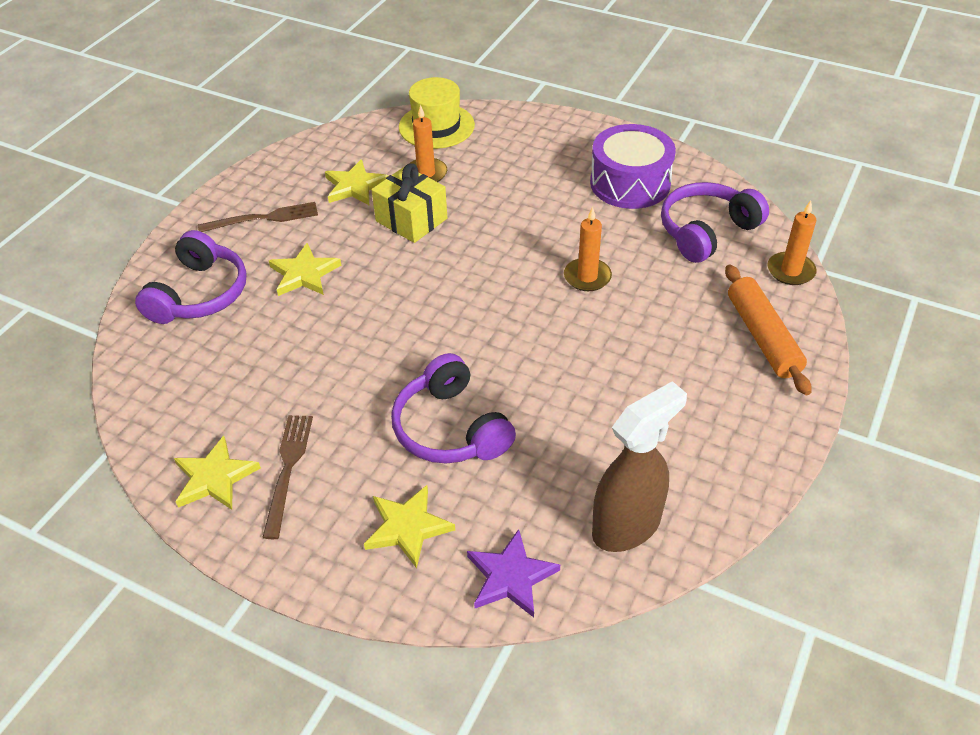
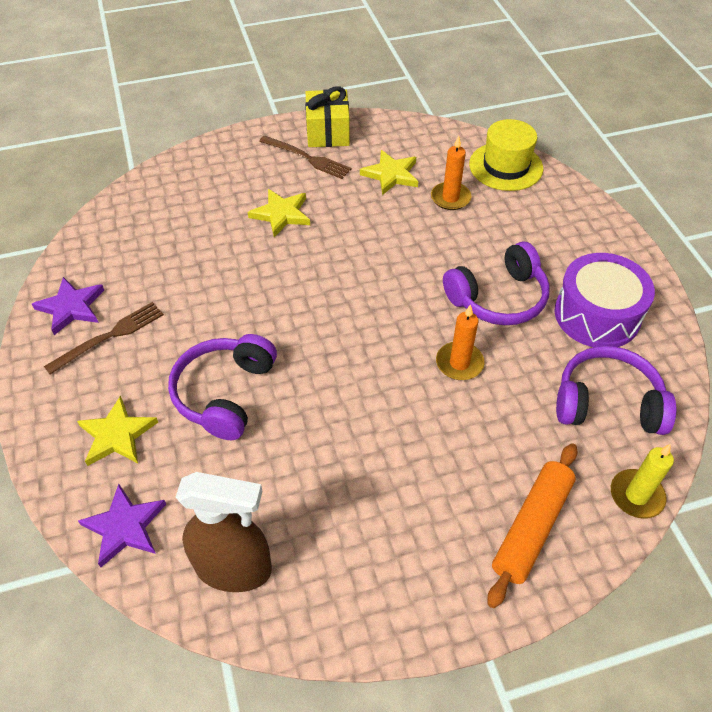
camera: 45 degrees right, 5 degrees up
purple headphones [135,230,247,324] -> purple headphones moved to [443,241,550,325]
yellow star [174,436,261,510] -> purple star [32,277,104,335]
yellow gift [371,163,447,243] -> yellow gift moved to [305,87,350,147]
orange candle [768,200,817,285] -> yellow candle [611,444,674,519]

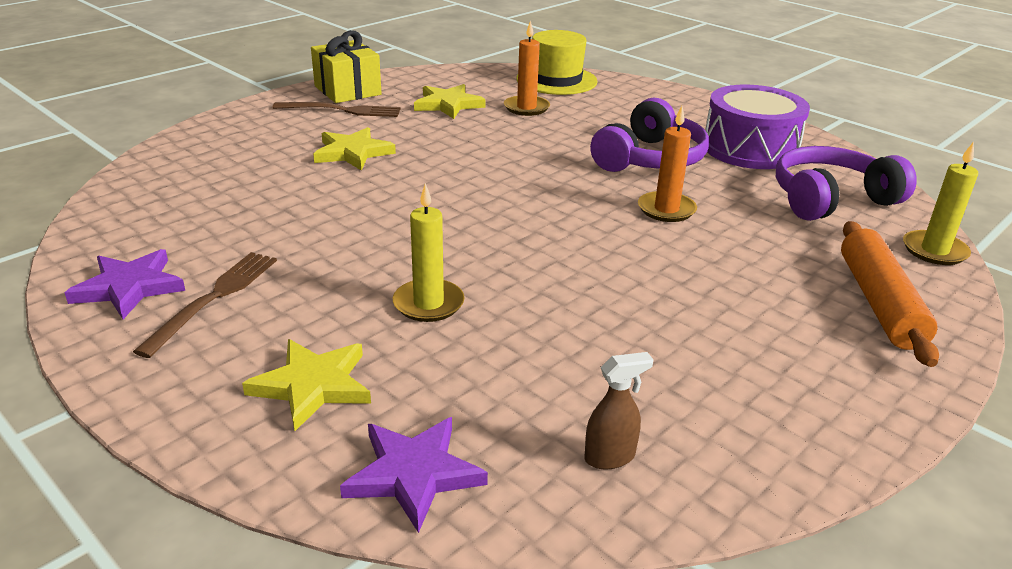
camera: 30 degrees left, 20 degrees down
purple headphones [168,334,277,440] -> yellow candle [393,183,464,322]
brown spray bottle [176,472,272,592] -> brown spray bottle [584,352,654,470], size x0.45

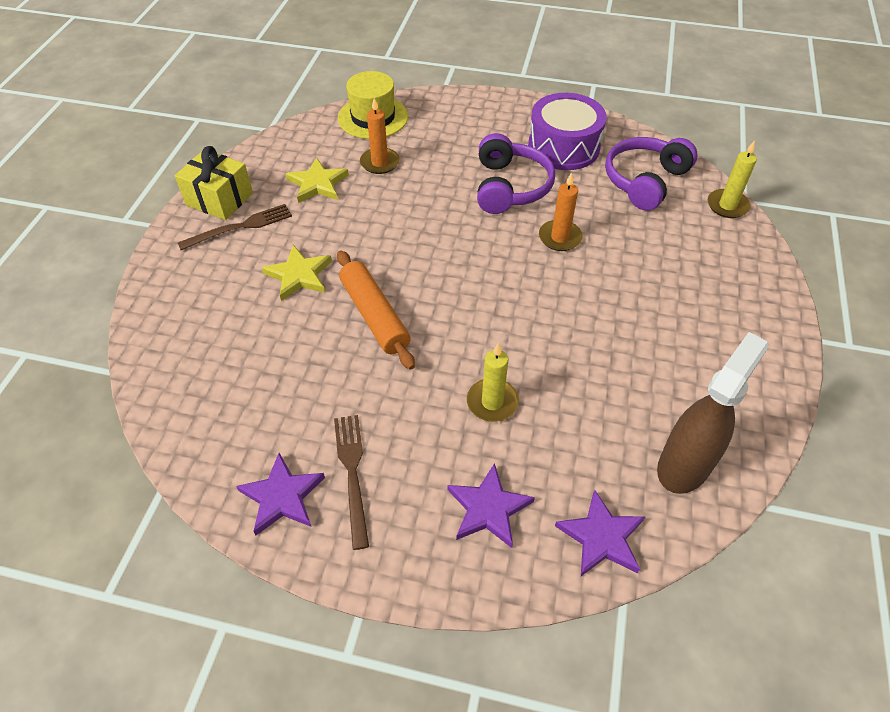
camera: 30 degrees left, 20 degrees up
yellow star [242,339,371,431] -> purple star [447,463,535,548]
brown spray bottle [584,352,654,470] -> brown spray bottle [657,332,768,494], size x2.24
orange rolling pin [841,221,939,367] -> orange rolling pin moved to [337,250,415,370]

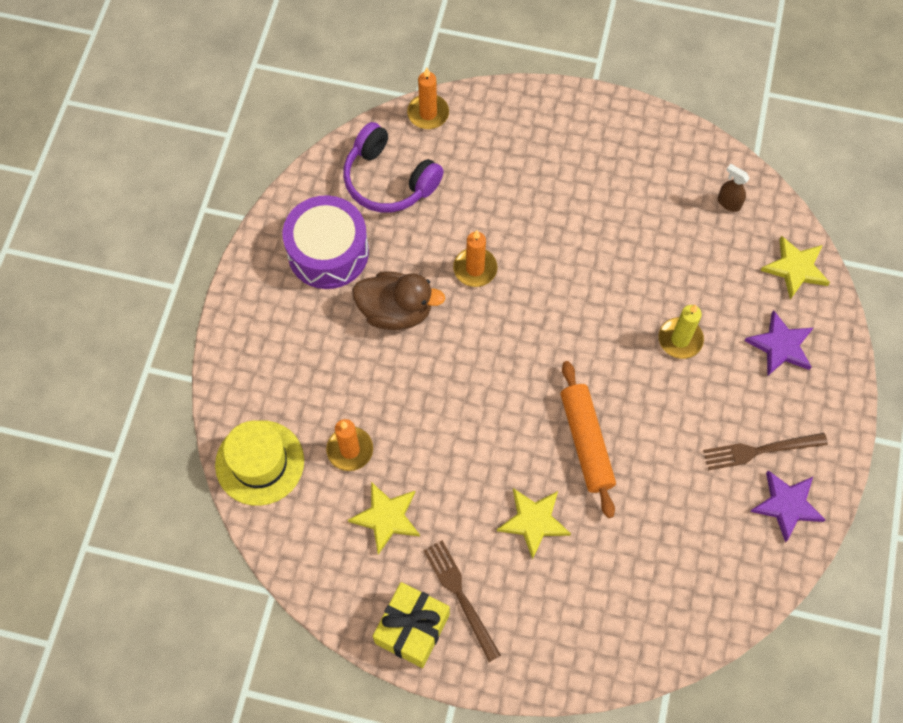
camera: 90 degrees left, 15 degrees up
orange rolling pin [337,250,415,370] -> orange rolling pin turned 75 degrees counterclockwise [561,361,616,518]
purple headphones [477,133,555,214] -> brown duck [352,271,445,330]
purple star [555,490,645,576] -> yellow star [761,235,830,300]
brown spray bottle [657,332,768,494] -> brown spray bottle [718,164,750,212], size x0.45
yellow candle [708,140,757,218] -> orange candle [407,68,449,129]

